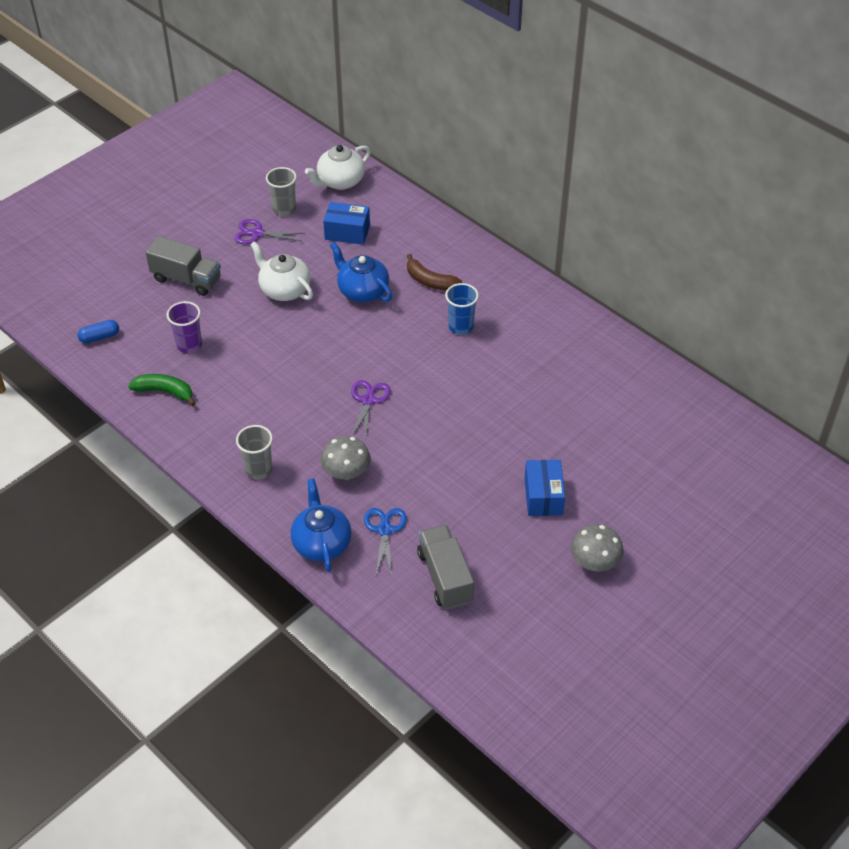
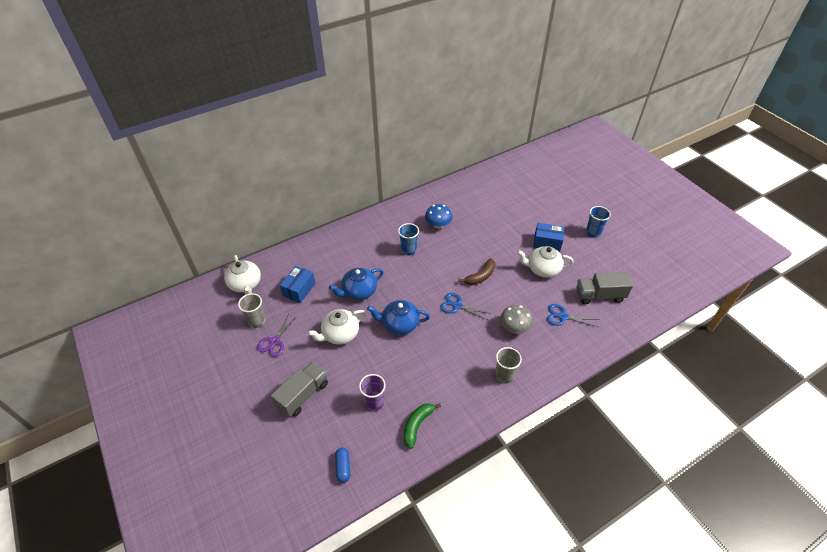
camera: 75 degrees left, 0 degrees up
blue teapot [291,479,352,572] -> blue teapot moved to [367,300,430,335]
purple scissors [351,380,391,441] -> blue scissors [440,293,492,320]
brown banana [407,254,462,291] -> brown banana moved to [458,258,495,285]
grey mushroom [571,524,624,572] -> blue cup [586,206,611,238]
none -> blue mushroom [425,204,453,229]
none -> white teapot [517,246,573,278]

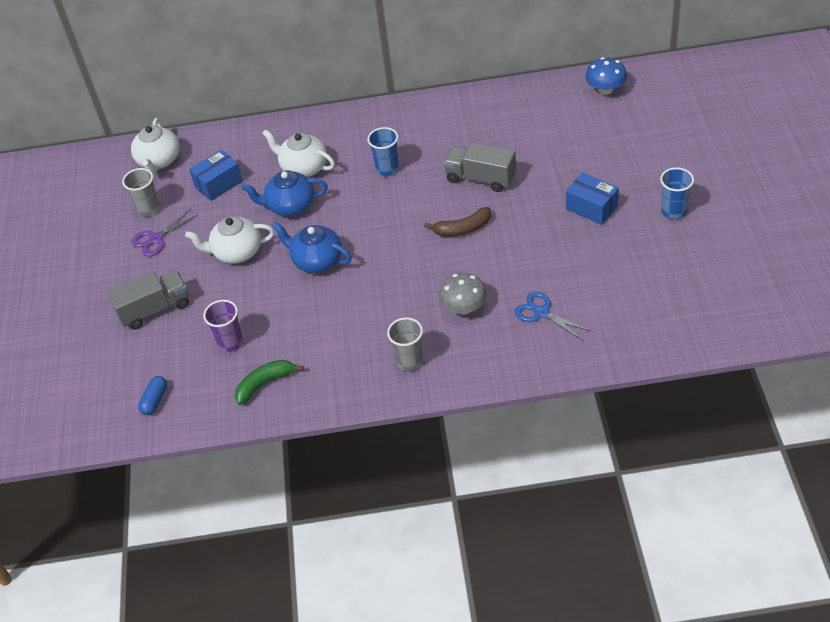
camera: 30 degrees right, 0 degrees up
blue mushroom [425,204,453,229] -> blue mushroom moved to [585,57,627,95]
blue scissors [440,293,492,320] -> none
white teapot [517,246,573,278] -> white teapot moved to [262,129,335,177]
grey truck [576,272,633,304] -> grey truck moved to [443,142,516,192]

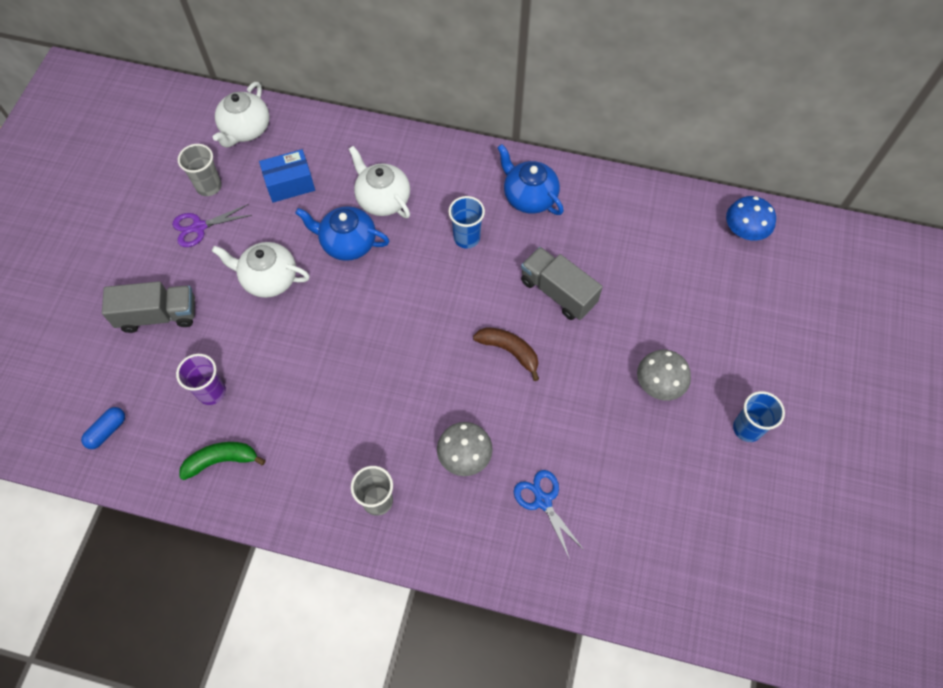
camera: 15 degrees right, 15 degrees up
blue teapot [272,222,352,273] -> blue teapot moved to [497,144,564,215]
brown banana [424,207,491,237] -> brown banana turned 150 degrees counterclockwise [473,327,539,381]
blue box [566,172,619,225] -> grey mushroom [637,350,691,401]

